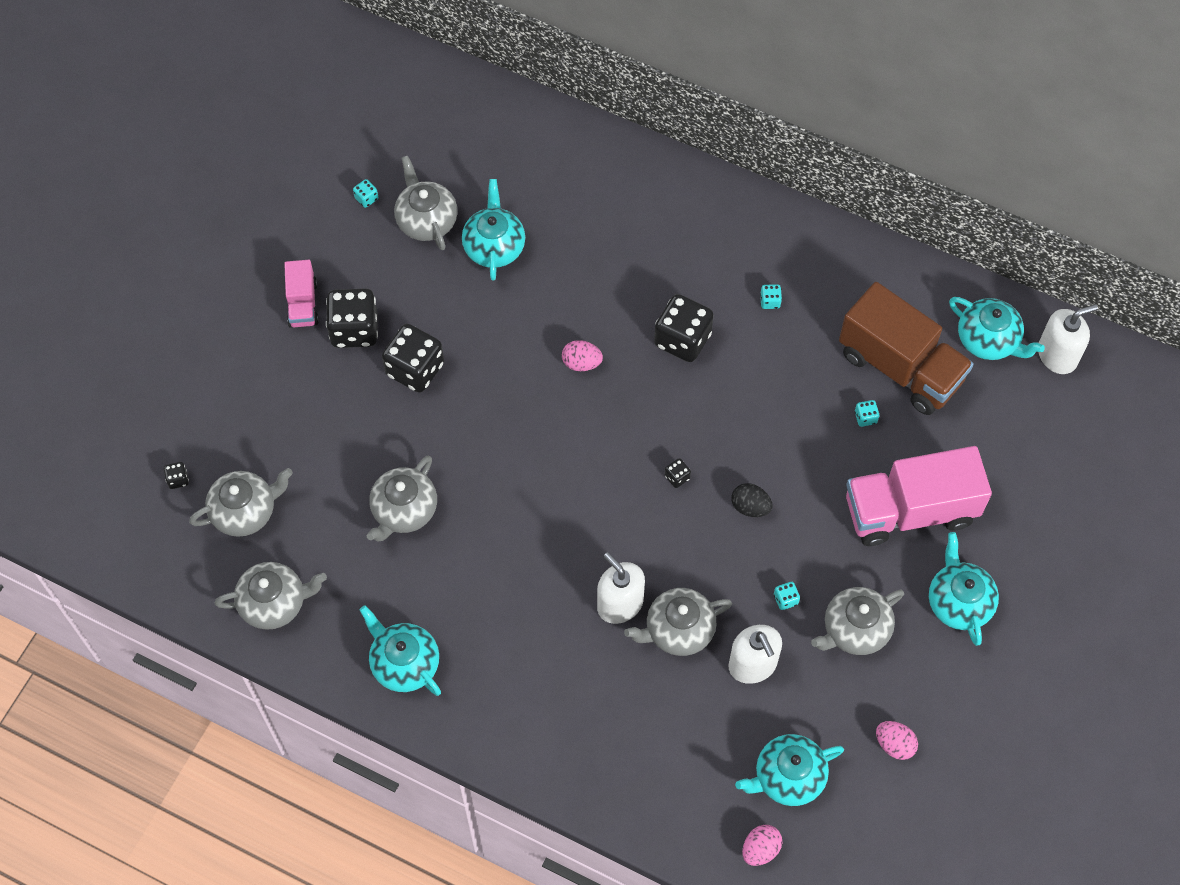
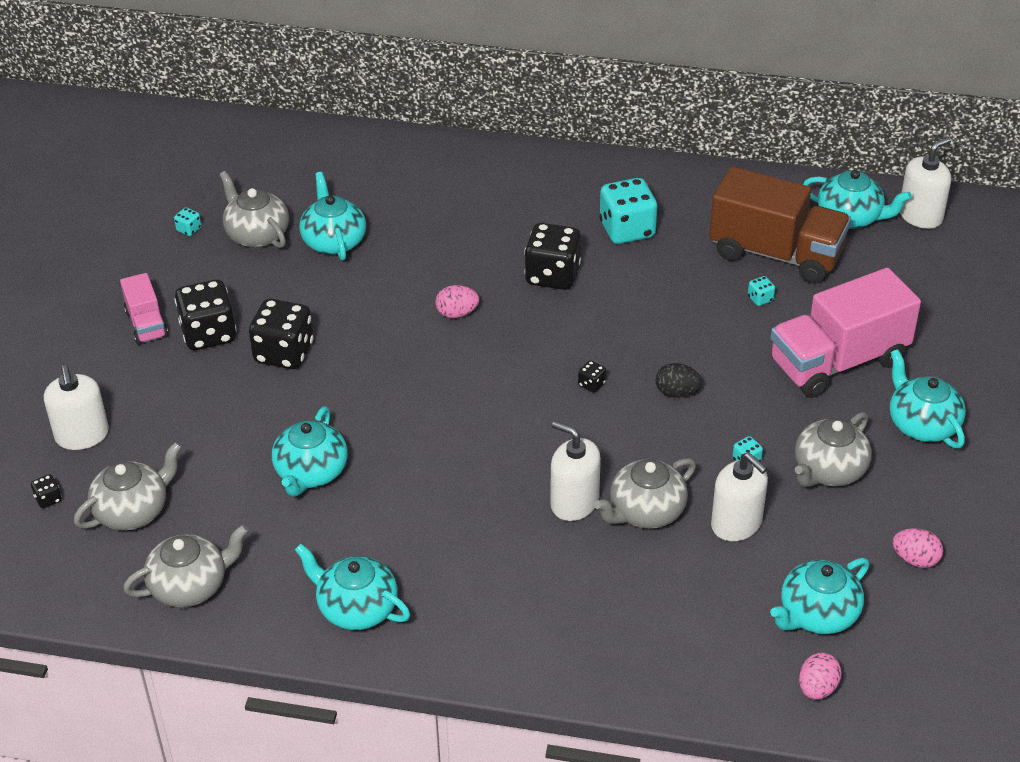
camera: 15 degrees left, 20 degrees down
grey teapot [367,455,437,541] -> turquoise teapot [272,407,348,497]
turquoise dice [760,284,782,309] -> turquoise dice [599,178,658,244], size x2.37
none -> white soap dispenser [44,365,109,450]

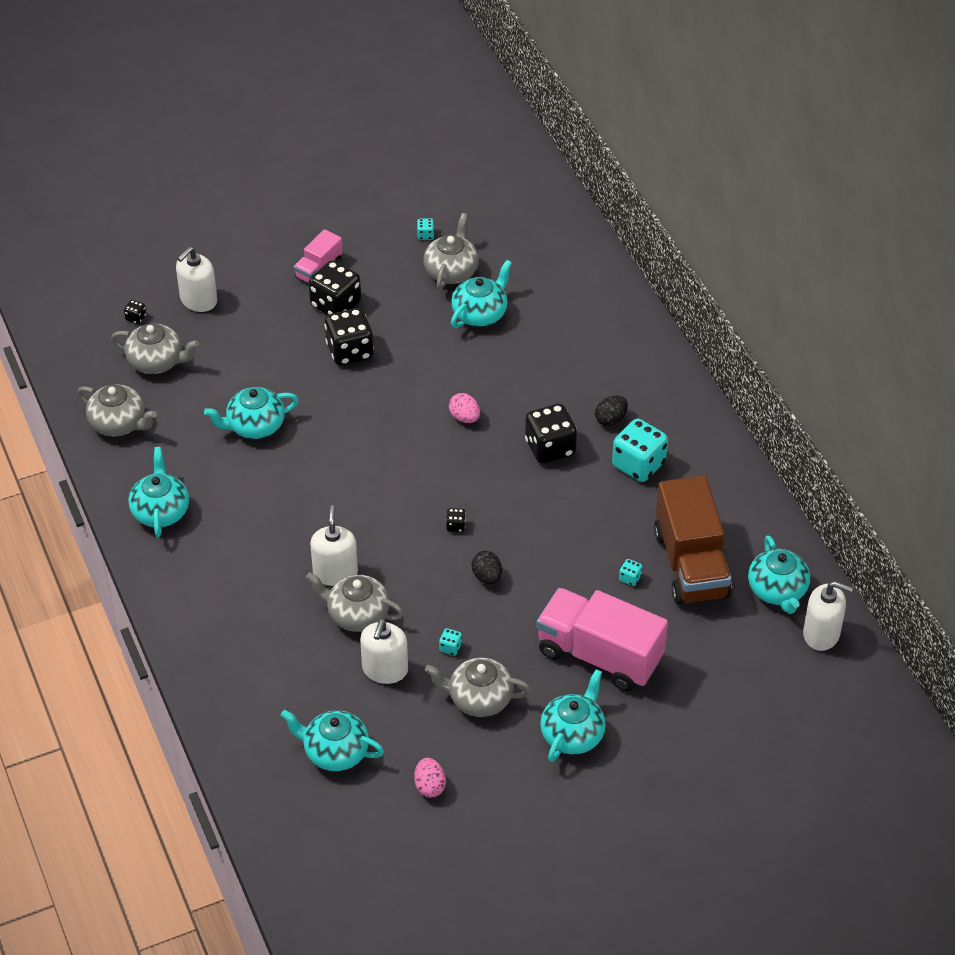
camera: 55 degrees right, 5 degrees up
pink egg [799,653,842,700] -> none
none -> black egg [595,396,628,426]

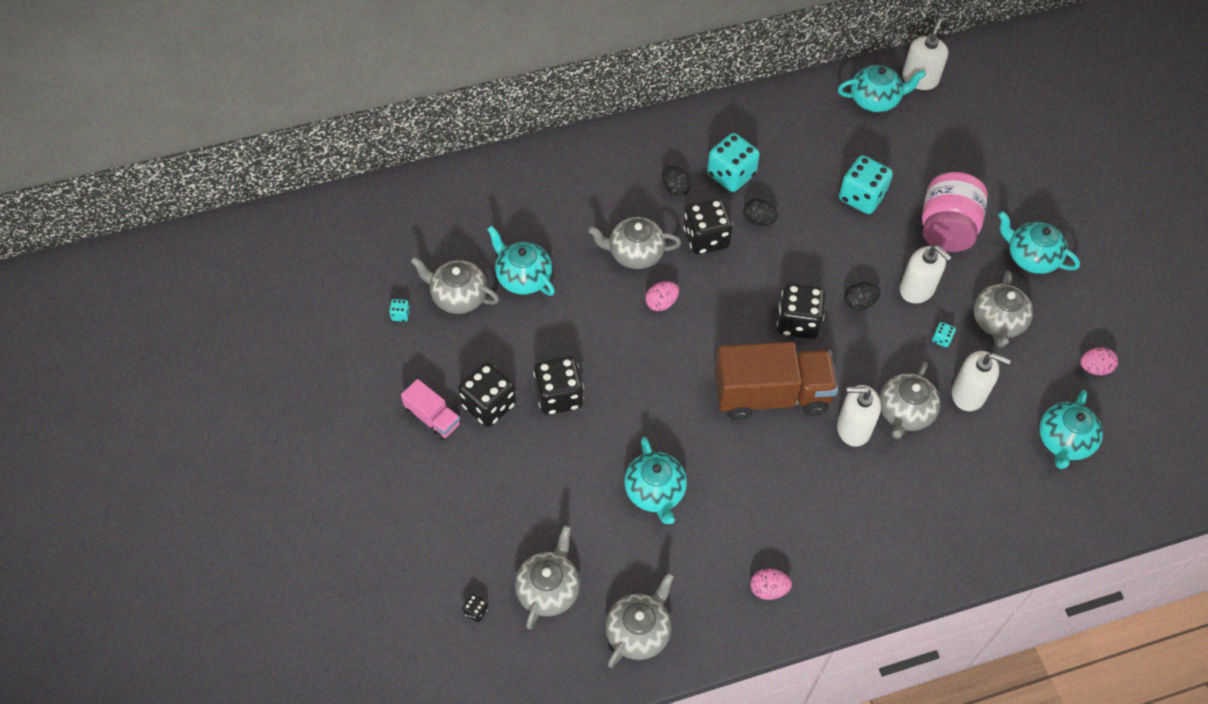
camera: 85 degrees left, 10 degrees up
turquoise teapot [128,447,189,537] -> pink egg [750,569,792,600]
white soap dispenser [176,247,217,312] -> white soap dispenser moved to [900,245,952,303]
black dice [446,508,466,532] -> black dice [777,283,825,339], size x2.37
pink truck [536,588,668,692] -> pink jar [922,172,988,252]
turquoise dice [619,559,643,586] -> turquoise dice [839,155,893,214], size x2.37
brown truck [654,476,732,605] -> brown truck moved to [715,342,838,420]
none -> grey teapot [588,217,681,269]
none -> black egg [744,199,778,226]

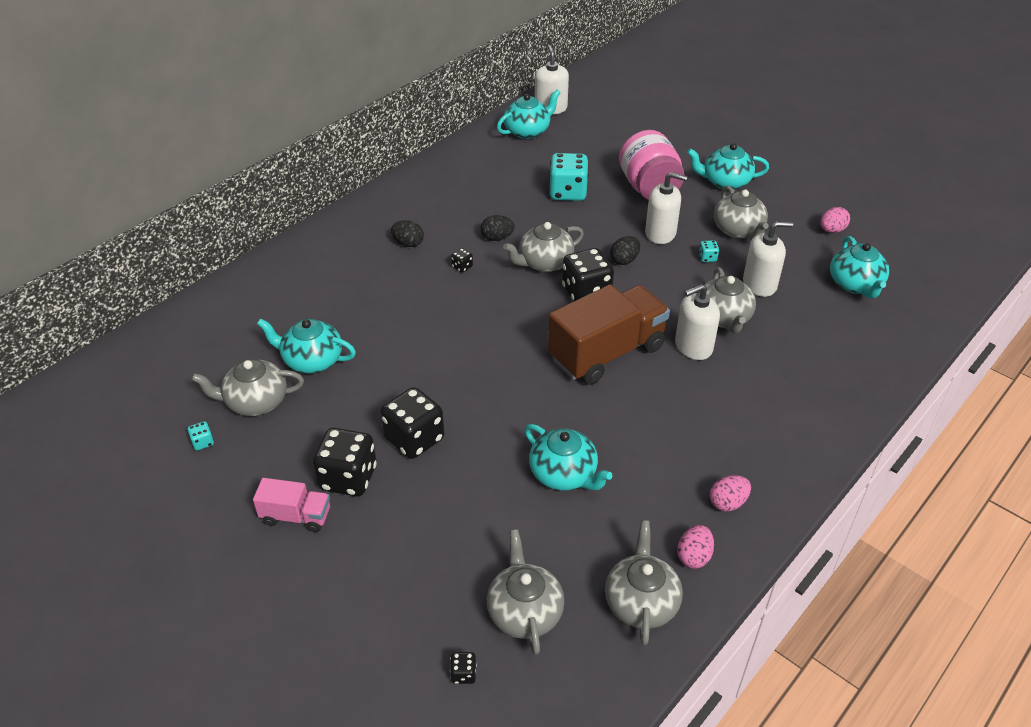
camera: 30 degrees left, 15 degrees down
grey teapot [588,217,681,269] -> grey teapot moved to [503,222,584,272]
pink egg [645,281,679,311] -> pink egg moved to [677,525,714,569]
black dice [683,199,733,254] -> black dice [451,248,473,272], size x0.42
turquoise dice [707,133,760,192] -> none

